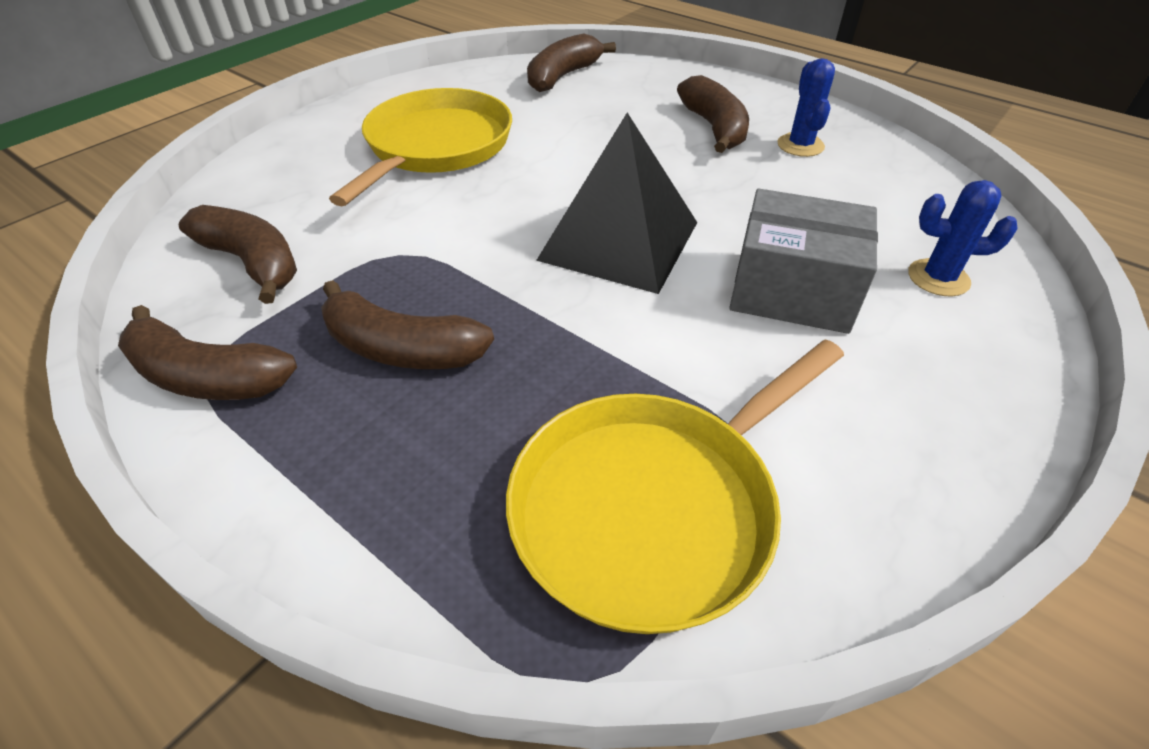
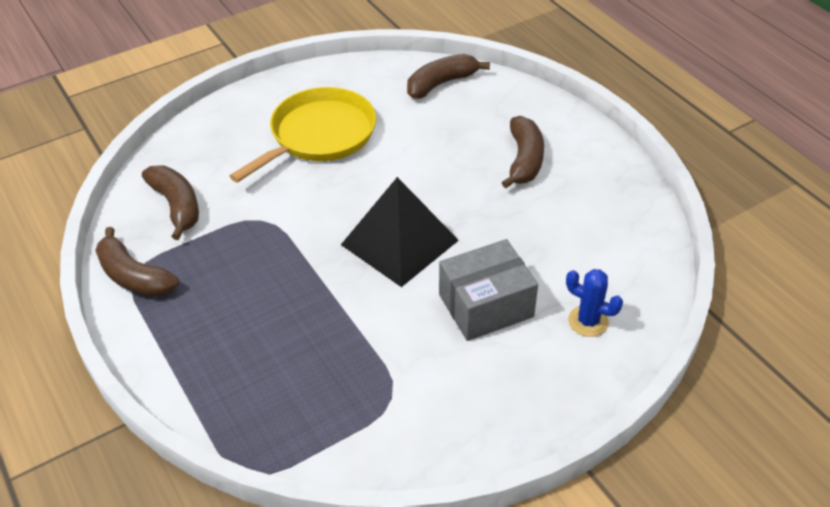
camera: 20 degrees right, 0 degrees up
brown banana [321,280,494,369] -> none
yellow pan [506,340,844,634] -> none
grey box [729,189,878,334] -> grey box turned 60 degrees counterclockwise [439,239,538,341]
blue cactus [777,58,835,157] -> none

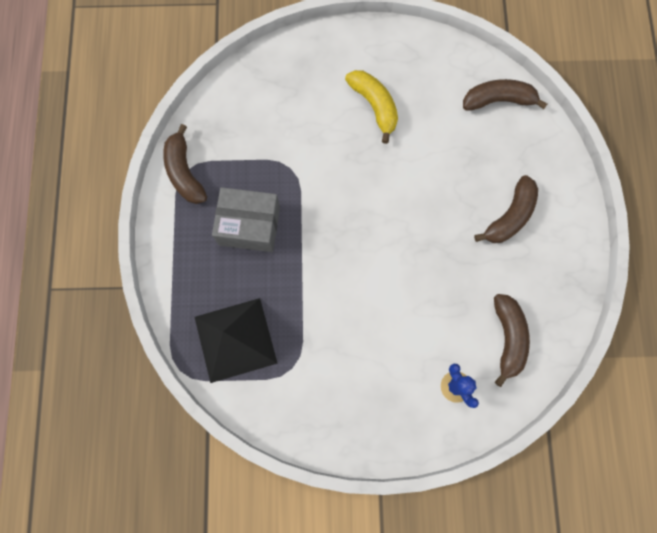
camera: 30 degrees right, 30 degrees up
brown banana [142,166,199,240] -> brown banana moved to [494,294,530,387]
yellow pan [230,87,376,183] -> yellow banana [345,70,398,144]
black pyramid [341,177,459,287] -> black pyramid moved to [195,298,278,383]
grey box [439,239,538,341] -> grey box moved to [212,187,280,252]

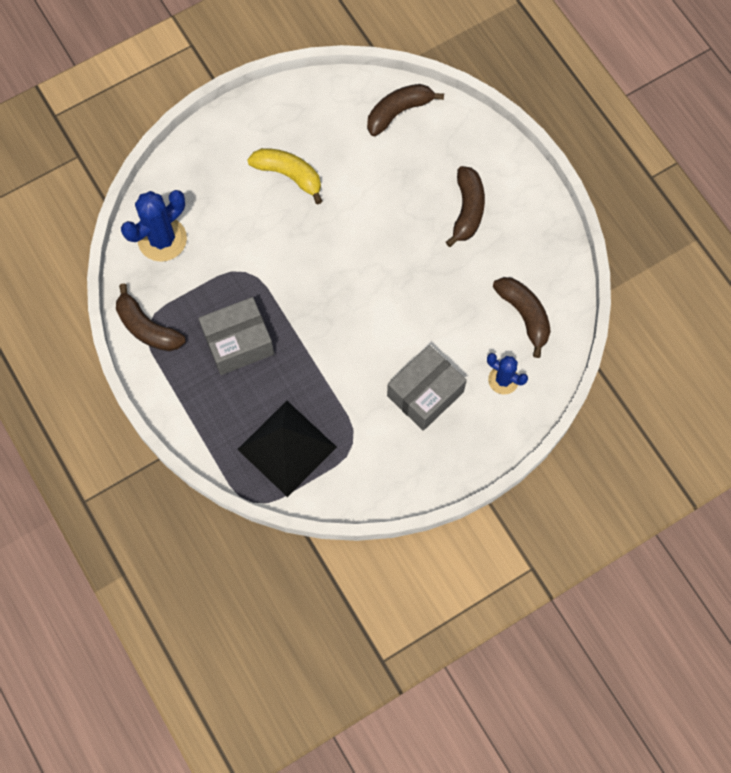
camera: 30 degrees left, 5 degrees down
none -> blue cactus [121,190,187,262]
none -> grey box [387,345,467,431]

